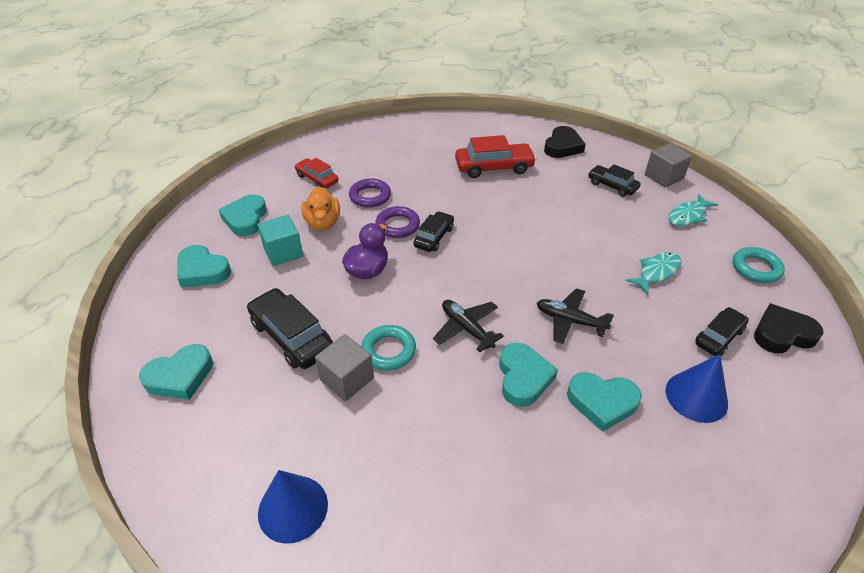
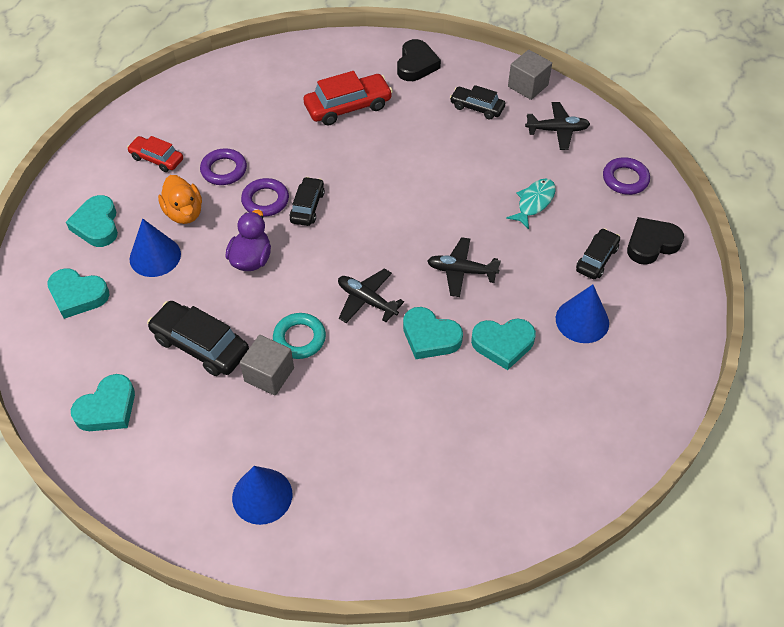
camera: 15 degrees left, 10 degrees up
turquoise cube [258,215,303,266] -> blue cone [130,219,181,277]
turquoise heart [499,343,558,407] -> turquoise heart turned 135 degrees clockwise [403,307,463,359]
turquoise fish [669,194,718,226] -> black plane [525,102,590,150]
turquoise ring [733,247,785,283] -> purple ring [603,157,650,195]

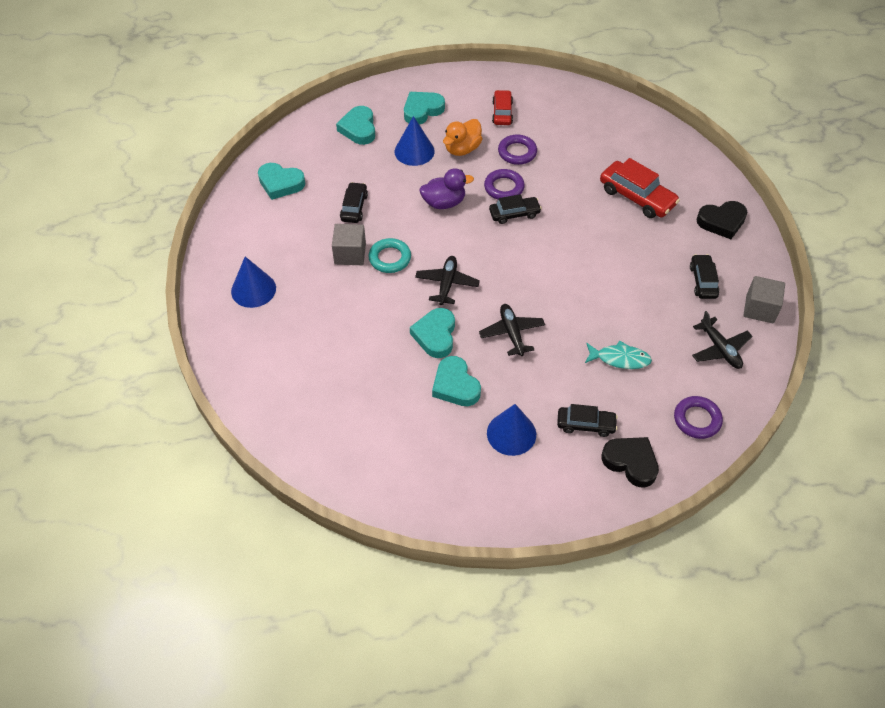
camera: 65 degrees right, 0 degrees up
black car [147,301,249,376] -> black car [340,182,368,223], size x0.62

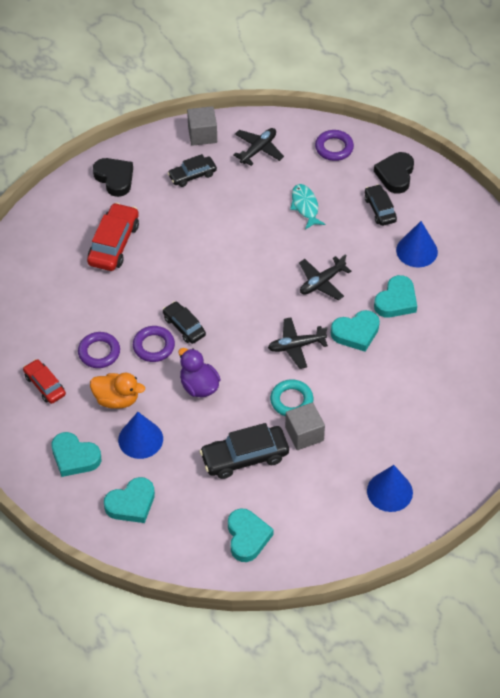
camera: 115 degrees left, 0 degrees up
black car [340,182,368,223] -> black car [199,423,289,479], size x1.60
red car [492,90,513,125] -> red car turned 75 degrees clockwise [23,359,66,404]

